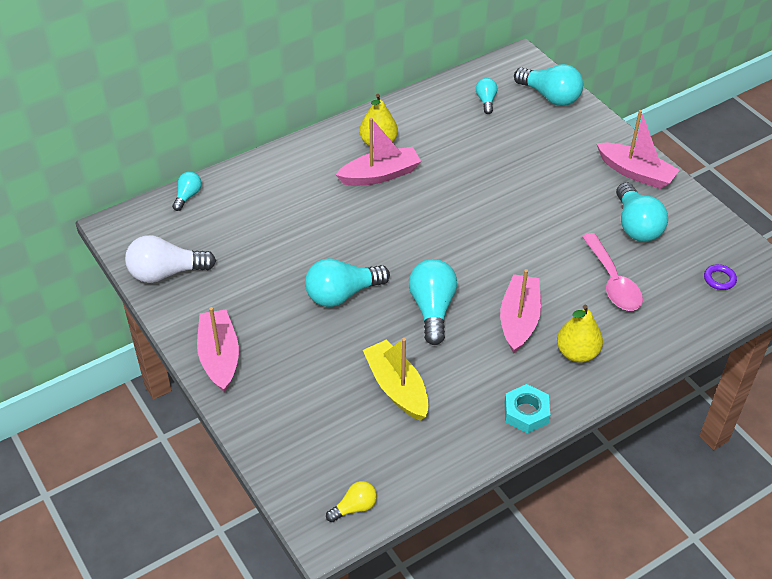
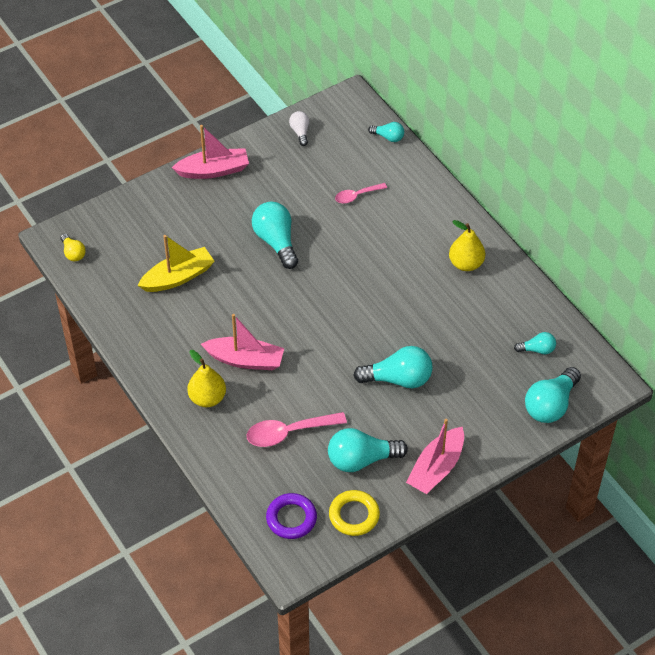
camera: 90 degrees right, 5 degrees up
white light bulb [125,235,216,283] -> white light bulb [289,111,309,146], size x0.54
pink boat [336,118,421,186] -> none
turquoise light bulb [409,259,457,345] -> turquoise light bulb moved to [353,346,433,388]
turquoise nut [505,384,550,433] -> none
purple ring [704,264,737,290] -> purple ring [266,493,317,539], size x1.65
none -> yellow ring [329,490,380,536]
none -> pink spoon [335,183,387,204]

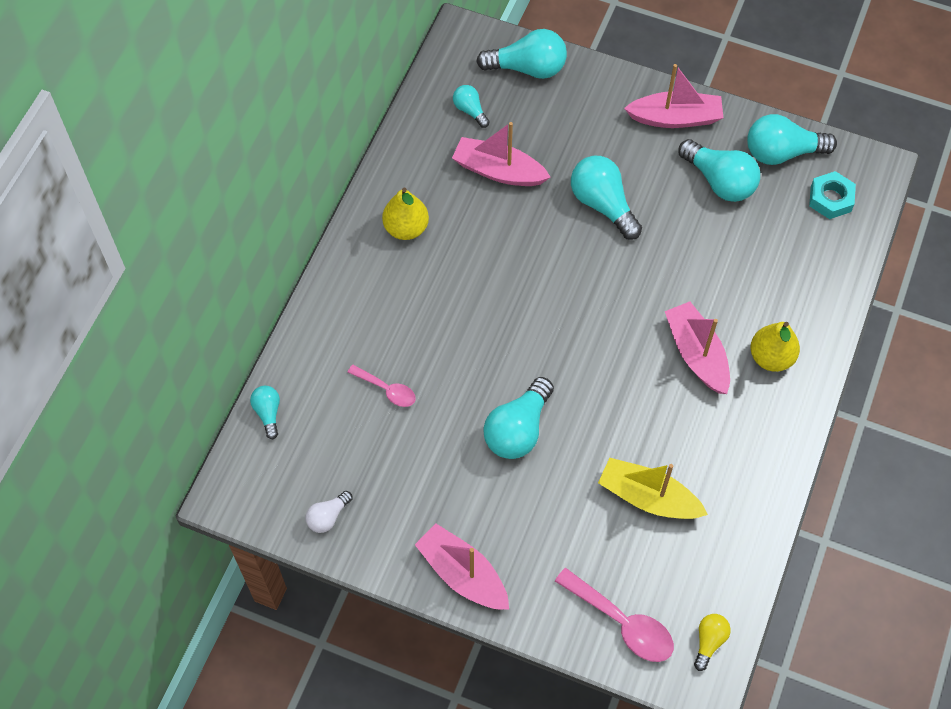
camera: 125 degrees left, 10 degrees up
pink spoon [247,412,347,447] -> pink spoon moved to [555,568,674,662]
purple ring [266,493,317,539] -> turquoise nut [809,171,856,219]
yellow ring [329,490,380,536] -> turquoise light bulb [747,114,837,165]
none -> pink boat [452,122,551,186]

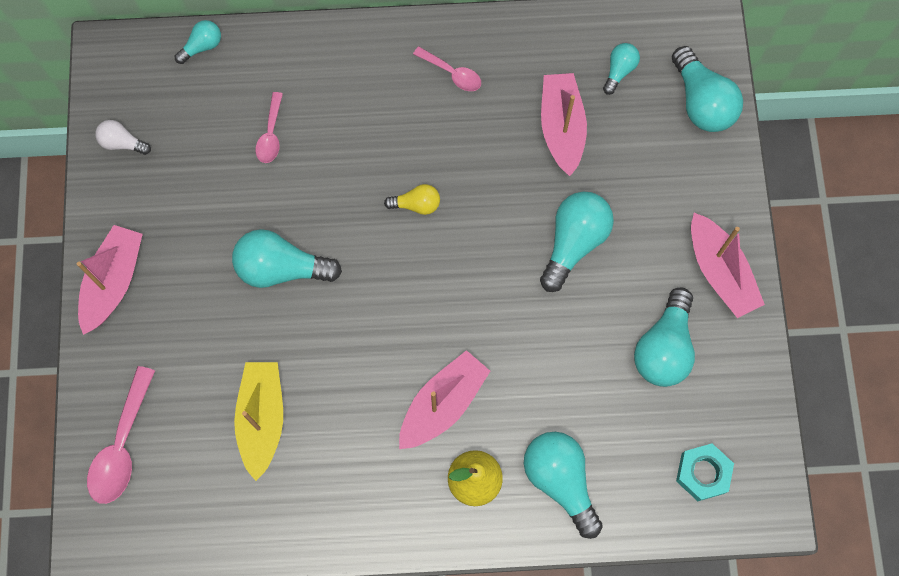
camera: 65 degrees right, 10 degrees up
yellow pear [382,188,429,240] -> pink spoon [413,46,481,91]
yellow light bulb [694,614,731,671] -> yellow light bulb moved to [384,184,440,215]
turquoise light bulb [747,114,837,165] -> turquoise light bulb moved to [524,432,603,539]

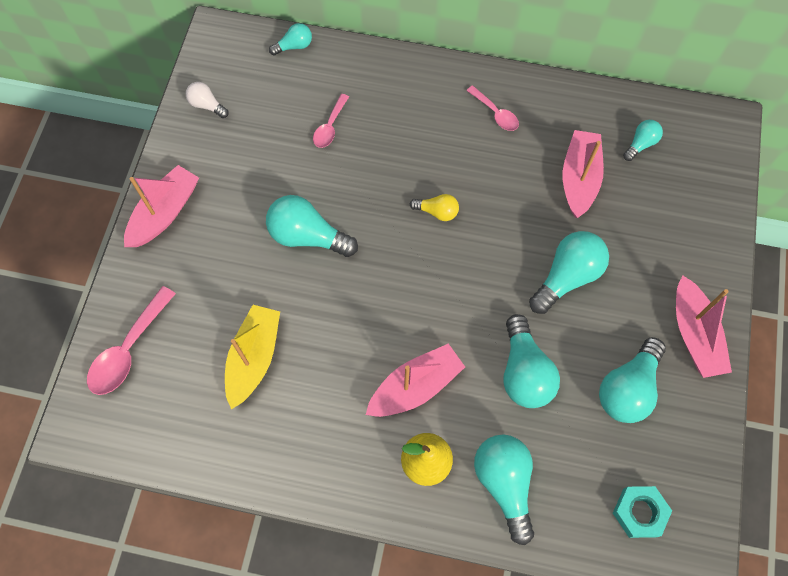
camera: 15 degrees right, 5 degrees down
turquoise light bulb [672,46,743,132] -> turquoise light bulb moved to [503,314,560,408]

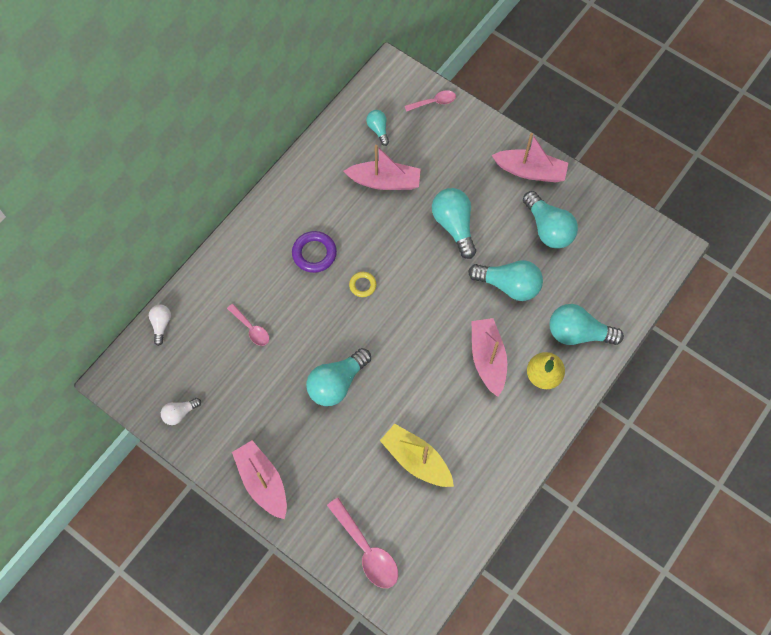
camera: 65 degrees left, 0 degrees up
turquoise light bulb [269,23,312,55] -> white light bulb [149,305,171,346]
yellow light bulb [410,194,459,221] -> yellow ring [349,272,377,297]
pink spoon [466,86,519,131] -> pink spoon moved to [405,90,456,112]
pink boat [563,130,604,218] -> pink boat turned 150 degrees clockwise [344,145,421,190]
turquoise nut [613,486,672,538] -> none
none -> purple ring [292,231,337,273]

